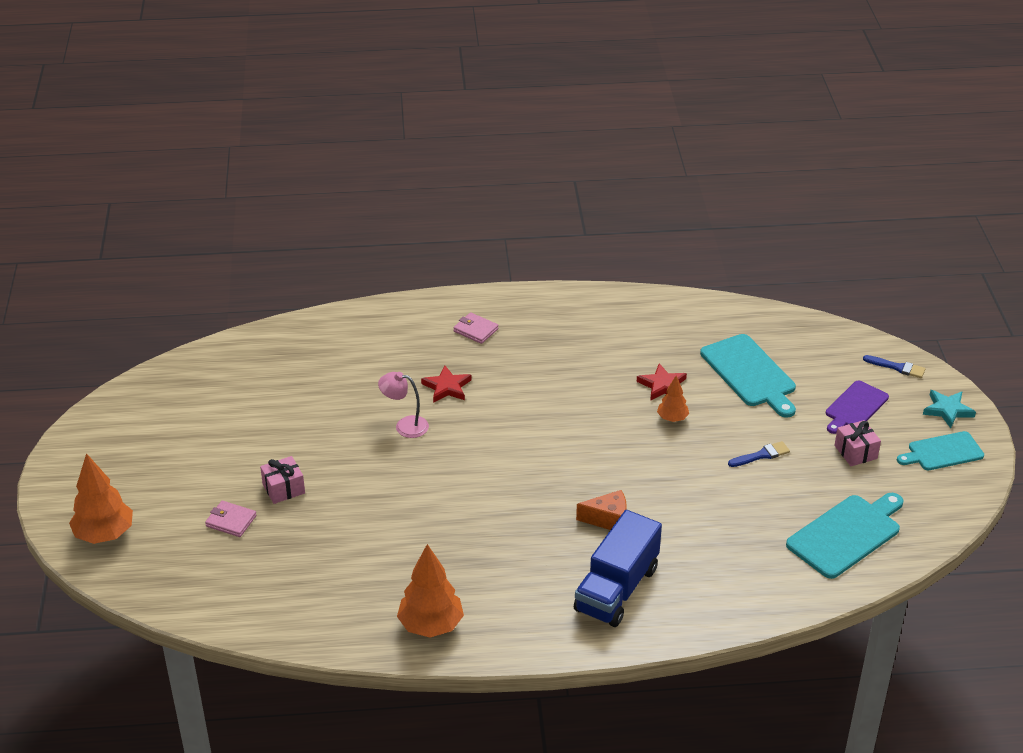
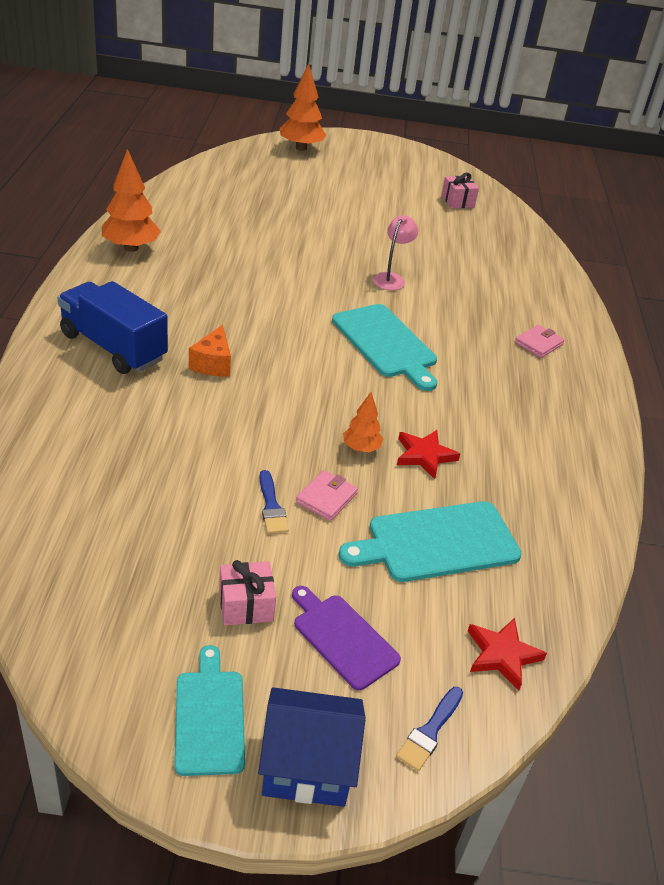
camera: 95 degrees right, 0 degrees up
pink wallet [205,501,257,537] -> pink wallet moved to [296,470,358,521]
pink gift [260,456,305,504] -> pink gift moved to [441,173,479,208]
red star [421,365,472,403] -> red star moved to [468,618,547,691]
turquoise cutting board [786,493,904,579] -> turquoise cutting board moved to [332,304,437,391]
turquoise star [923,390,976,428] -> blue house [258,687,366,807]

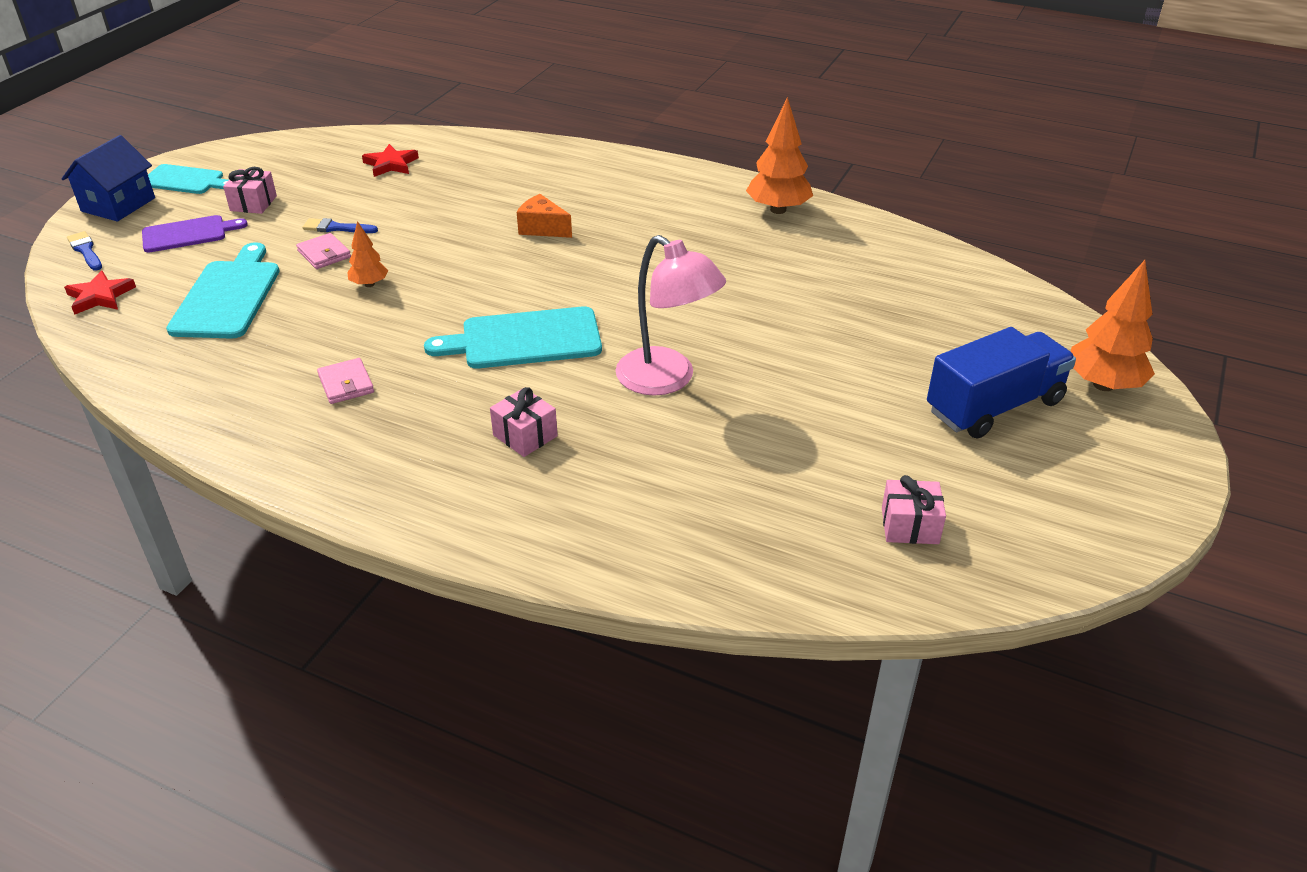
camera: 115 degrees right, 0 degrees up
blue truck [57,281,168,374] -> blue truck moved to [927,327,1076,439]
pink lamp [373,215,418,290] -> pink lamp [615,235,726,396], size x1.71
red star [397,430,460,479] -> red star moved to [362,144,419,177]
pink wallet [515,325,565,358] -> pink wallet moved to [317,358,374,404]
none -> pink gift [490,387,558,457]

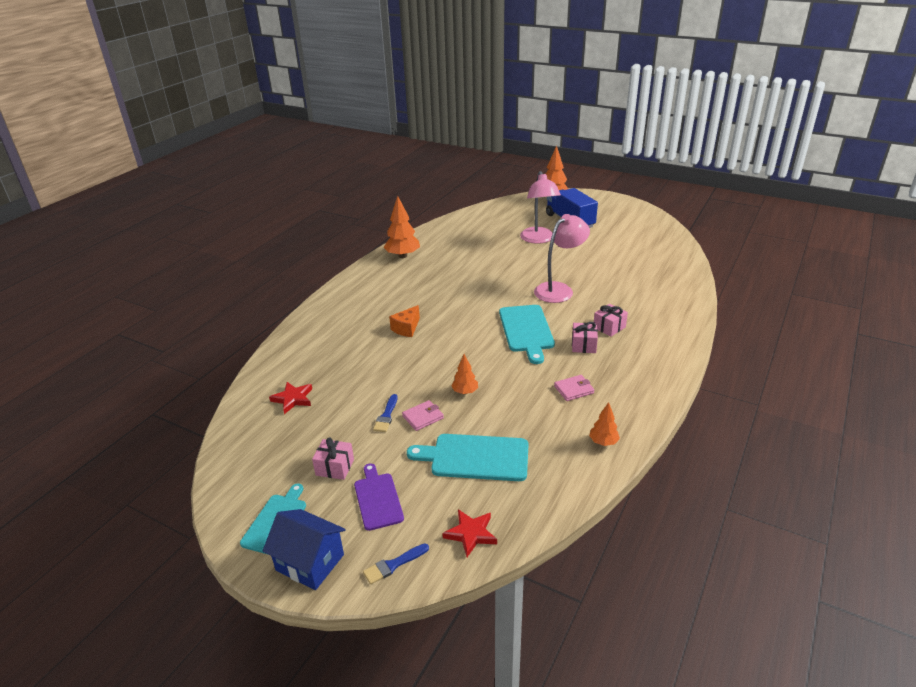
camera: 85 degrees left, 5 degrees down
pink gift [882,475,946,544] -> pink gift moved to [572,322,598,353]
none -> pink lamp [520,171,561,244]
none -> orange tree [589,402,620,446]

